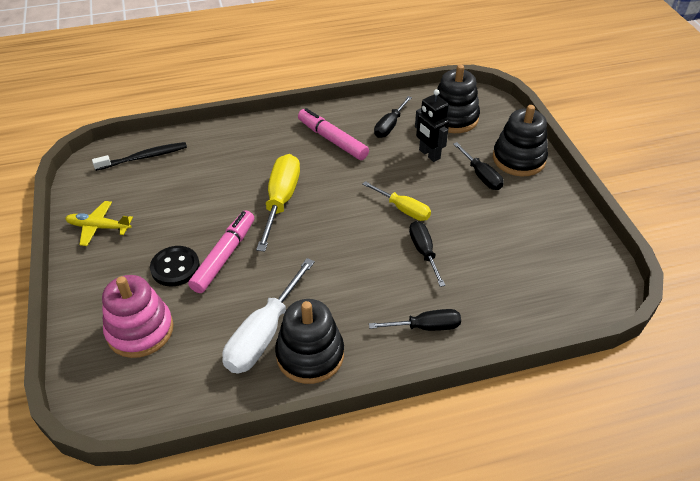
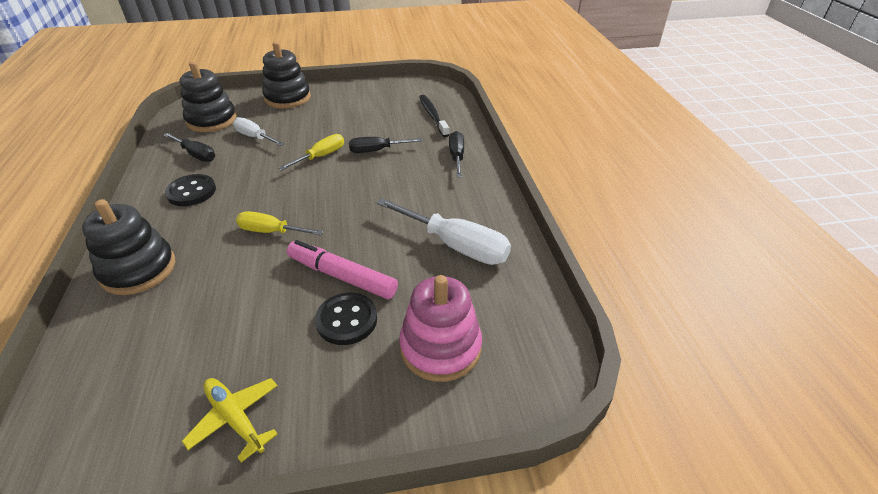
camera: 85 degrees left, 5 degrees down
yellow plane [65,201,133,246] -> yellow plane turned 120 degrees clockwise [182,378,278,463]
black toothbrush [92,142,187,171] -> black toothbrush moved to [419,95,449,137]
yellow screwdriver [256,154,300,252] -> yellow screwdriver [236,211,323,235], size x0.61
black stacking toy [275,299,344,384] -> black stacking toy moved to [82,199,175,295]
pink marker [298,108,369,160] -> black button [165,174,216,206]
black robot [415,89,449,162] -> white screwdriver [233,117,284,146]
black screwdriver [453,142,504,190] -> none

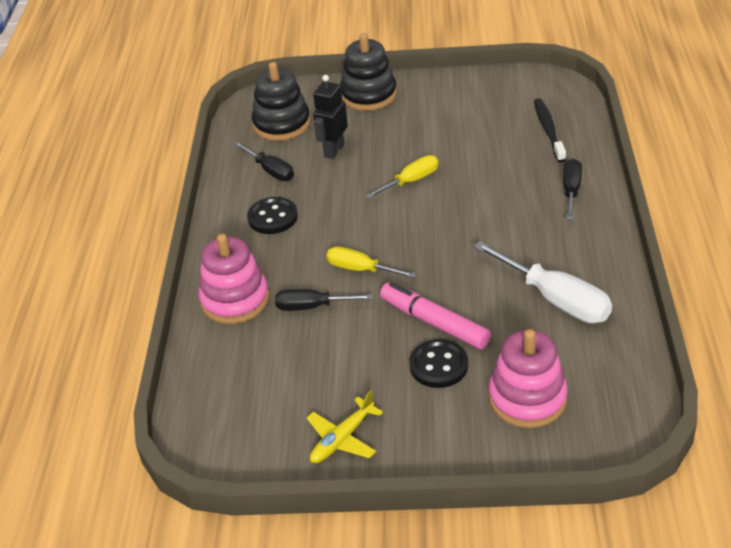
camera: 15 degrees right, 0 degrees up
black stacking toy [82,199,175,295] -> pink stacking toy [199,234,270,324]
yellow plane [182,378,278,463] -> yellow plane turned 105 degrees counterclockwise [307,390,383,463]
white screwdriver [233,117,284,146] -> black robot [313,75,348,159]
black screwdriver [349,137,423,153] -> black screwdriver moved to [275,289,373,311]

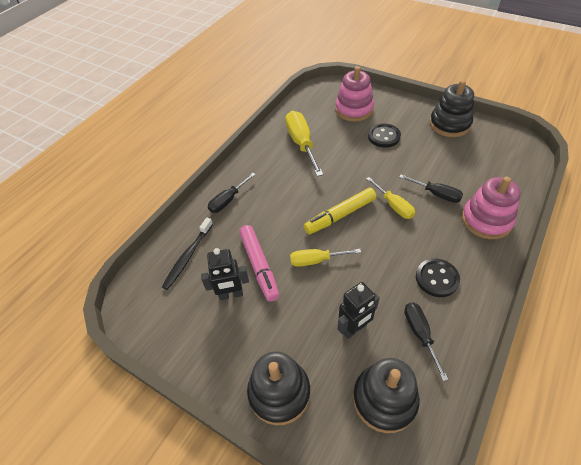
camera: 150 degrees left, 10 degrees up
yellow plane [307,390,383,463] -> black stacking toy [430,80,474,137]
pink marker [380,282,491,349] -> pink marker moved to [239,225,279,302]
white screwdriver [473,241,612,323] -> yellow screwdriver [285,111,323,177]
none -> black robot [201,248,249,300]
none -> yellow marker [304,188,376,235]

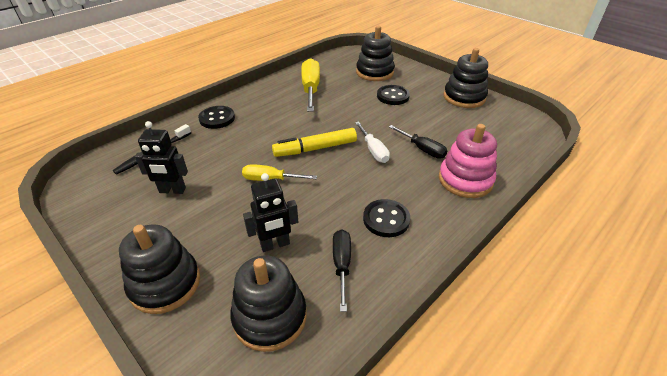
camera: 10 degrees right, 10 degrees down
black screwdriver [208,173,256,213] -> black button [198,106,235,129]
pink marker [239,225,279,302] -> none
pink stacking toy [335,66,374,122] -> black stacking toy [356,26,395,81]
yellow screwdriver [366,177,415,219] -> white screwdriver [355,121,390,163]

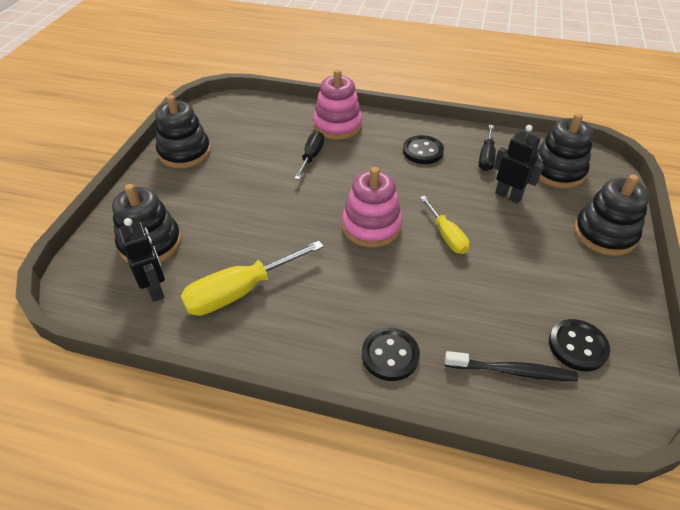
camera: 120 degrees left, 5 degrees up
black robot [135,121,188,194] -> black robot moved to [118,218,165,302]
yellow marker [272,128,357,157] -> pink stacking toy [342,167,402,248]
black screwdriver [333,229,351,312] -> black screwdriver turned 45 degrees counterclockwise [479,125,496,171]
white screwdriver [355,121,390,163] -> none
black button [377,85,410,105] -> black button moved to [549,319,610,371]

